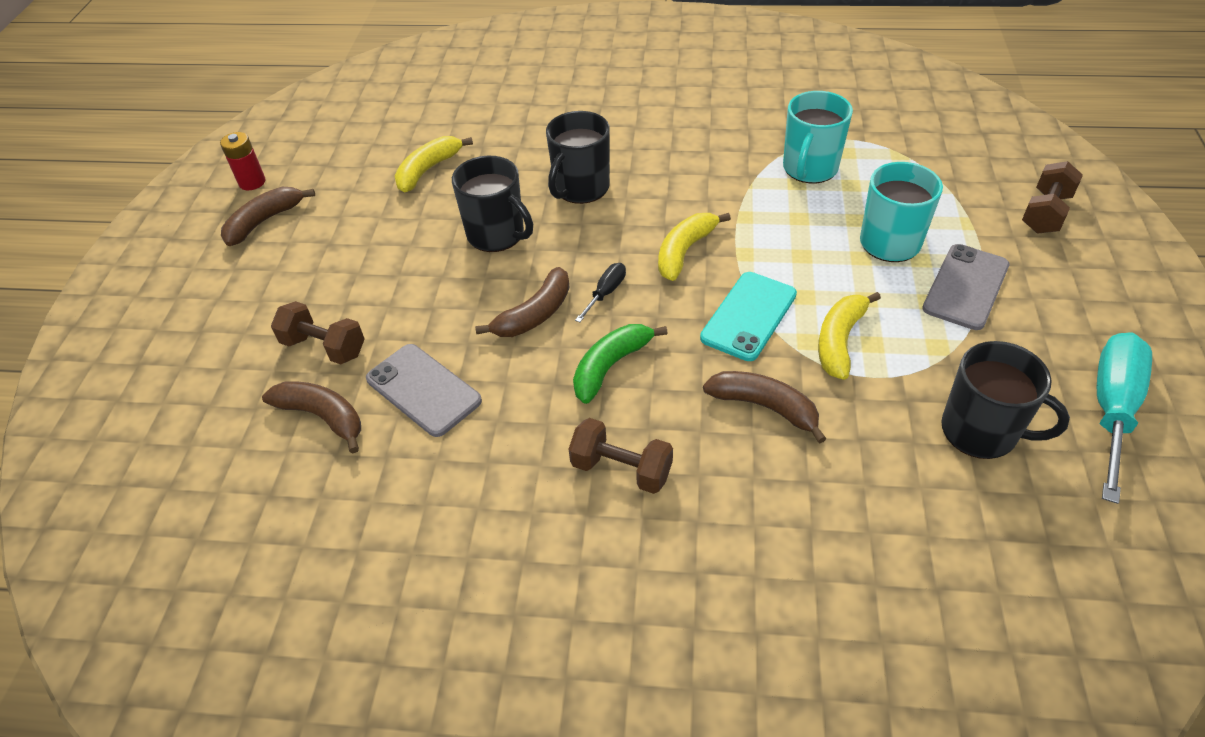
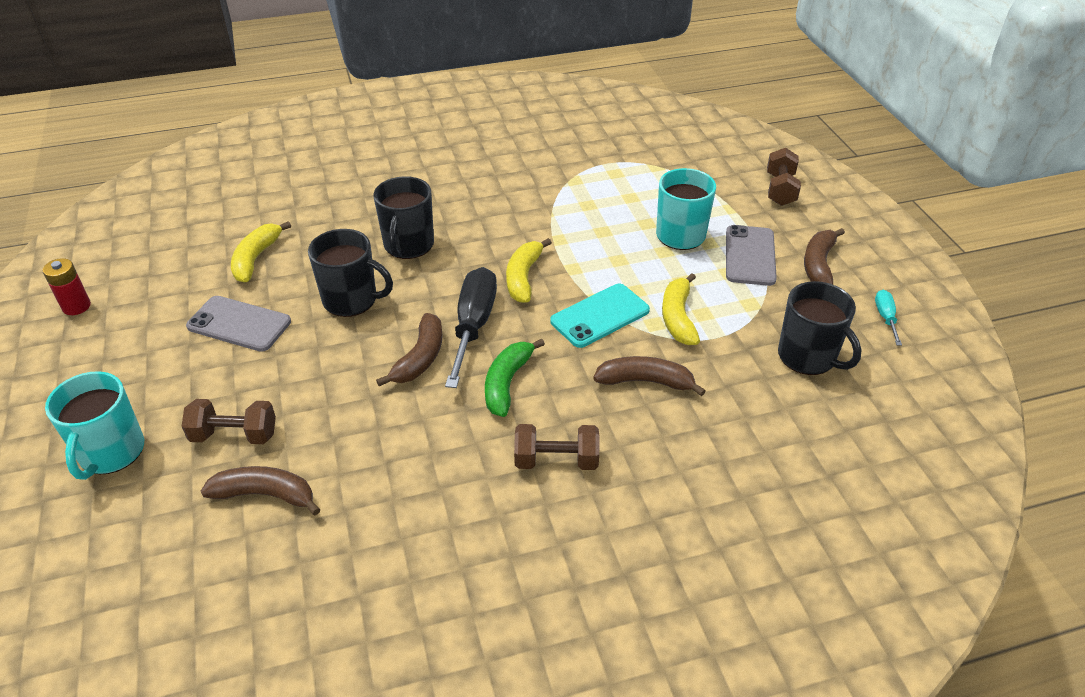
camera: 25 degrees left, 5 degrees down
brown banana [221,187,315,246] -> brown banana moved to [804,228,845,285]
grey phone [366,344,482,437] -> grey phone moved to [186,296,291,352]
black screwdriver [575,263,626,322] -> black screwdriver [445,267,497,388], size x2.09
turquoise phone [700,272,797,361] -> turquoise phone turned 45 degrees clockwise [550,284,650,348]
turquoise mug [783,91,853,183] -> turquoise mug moved to [45,371,144,480]
black mug [941,341,1070,459] -> black mug turned 45 degrees clockwise [778,281,862,375]
turquoise screwdriver [1097,332,1152,504] -> turquoise screwdriver [875,290,902,346], size x0.48

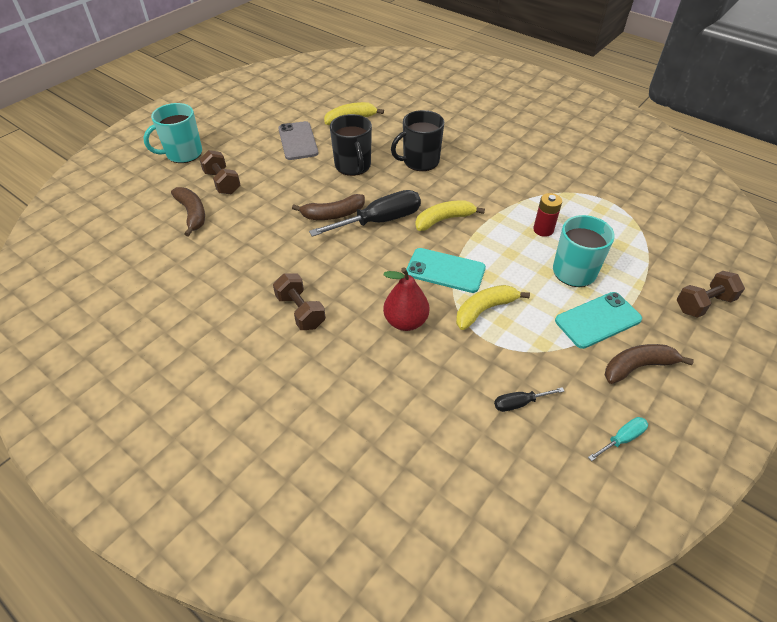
camera: 55 degrees right, 5 degrees up
red battery [43,258,91,315] -> red battery moved to [533,193,562,237]
green banana [485,339,545,417] -> none
brown banana [593,356,706,396] -> red pear [383,267,429,331]
grey phone [726,225,777,286] -> turquoise phone [555,292,642,349]
black mug [778,281,862,375] -> black screwdriver [494,387,564,412]

